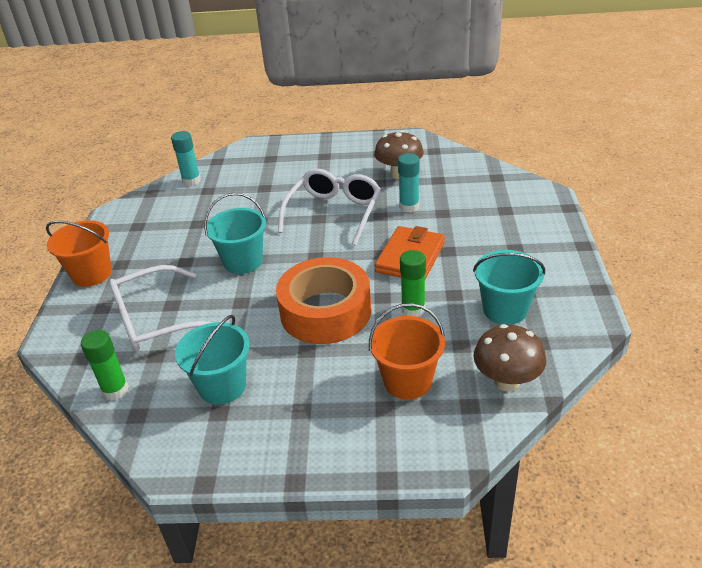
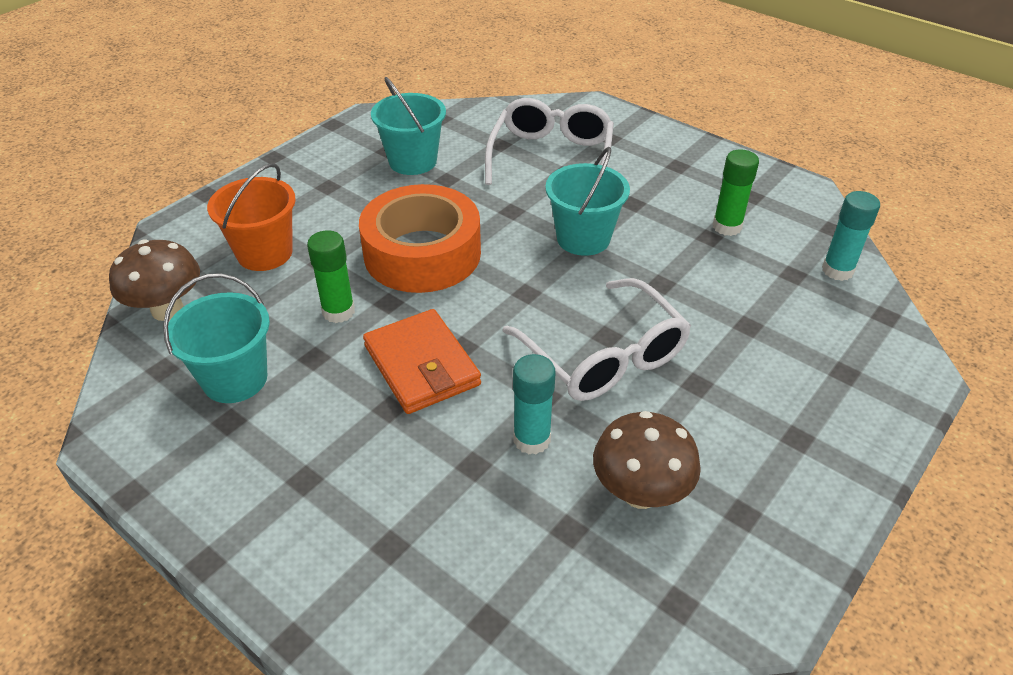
camera: 125 degrees right, 5 degrees up
orange bucket [46,220,111,287] -> none
green glue stick [81,330,129,400] -> green glue stick moved to [713,149,759,236]

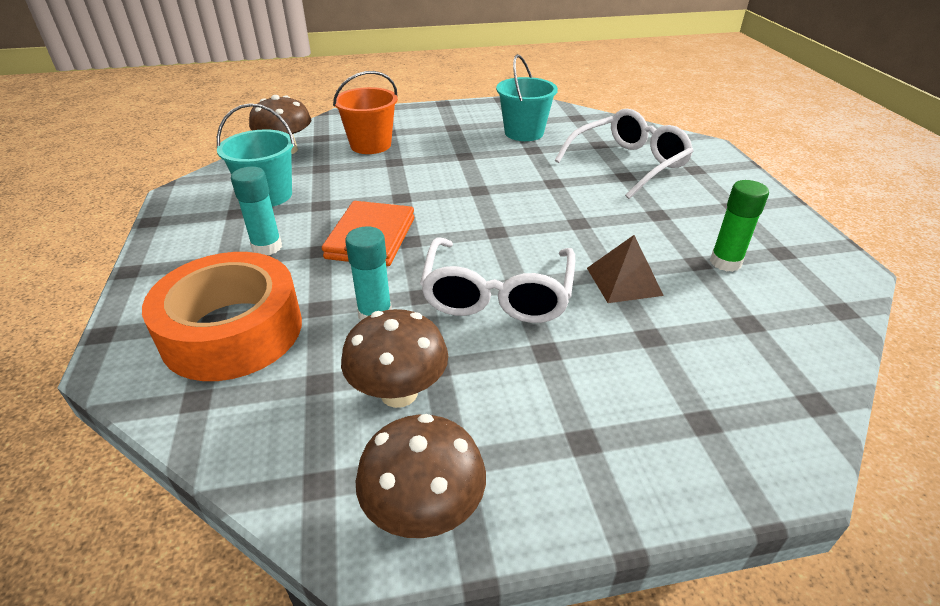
camera: 40 degrees right, 5 degrees down
green glue stick [307,230,355,323] -> none
orange tape [359,184,481,293] -> orange tape moved to [142,252,302,381]
turquoise bucket [545,147,630,256] -> none
turquoise glue stick [822,191,880,281] -> turquoise glue stick moved to [231,167,282,255]
none -> brown mushroom [356,414,486,538]
none -> brown pyramid [587,235,664,303]

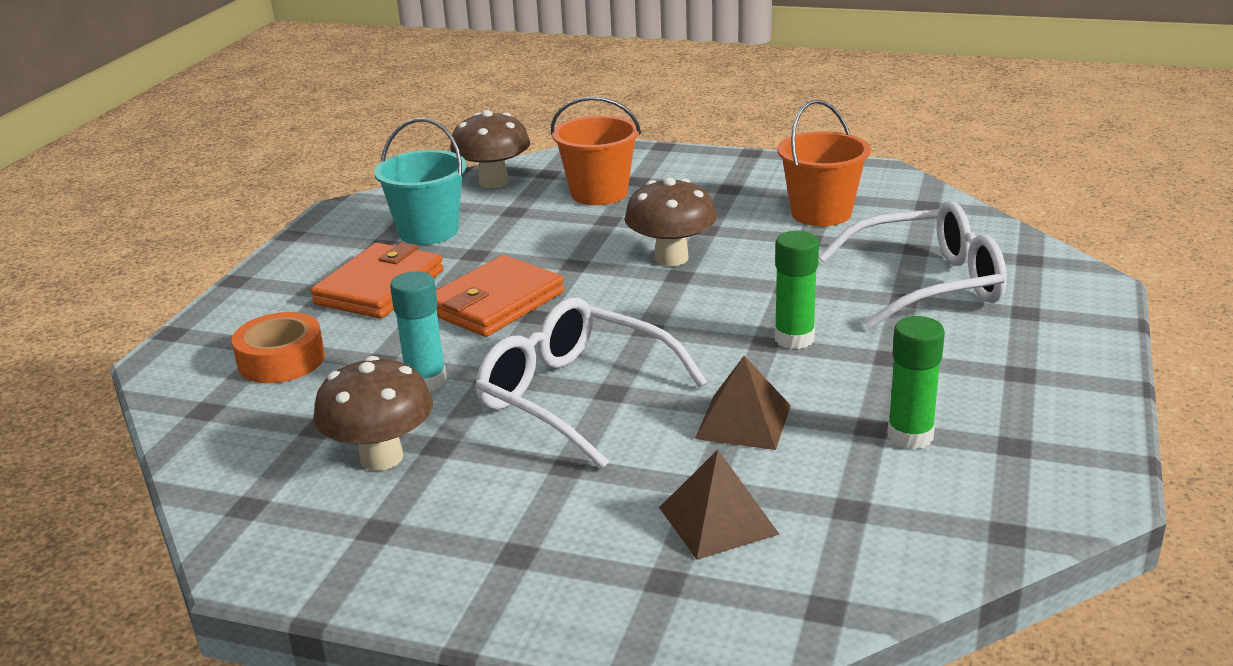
camera: 30 degrees right, 10 degrees down
orange tape [142,252,302,381] -> orange tape [232,312,325,383], size x0.56
turquoise glue stick [231,167,282,255] -> orange wallet [311,242,444,319]
brown mushroom [356,414,486,538] -> brown mushroom moved to [624,178,717,266]
white glasses [420,237,575,323] -> white glasses turned 90 degrees clockwise [475,298,707,469]
turquoise bucket [496,54,558,141] -> orange bucket [777,100,871,226]
none -> brown pyramid [659,450,779,560]
none -> green glue stick [775,231,819,349]

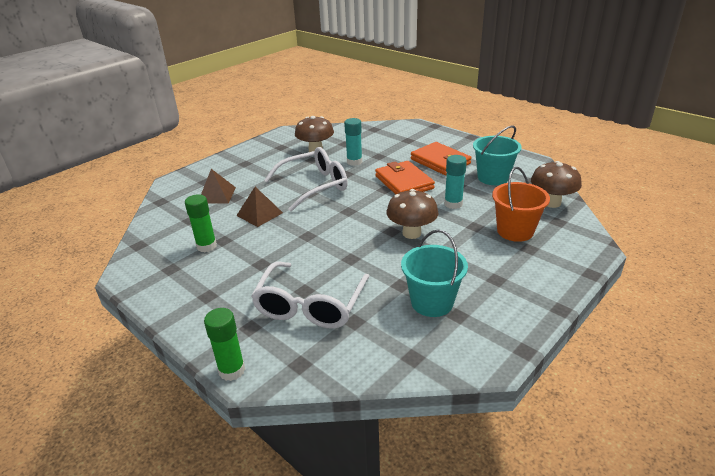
camera: 115 degrees right, 5 degrees up
orange tape [232,312,325,383] -> none
green glue stick [775,231,819,349] -> green glue stick moved to [204,308,245,381]
orange bucket [777,100,871,226] -> turquoise bucket [401,230,468,317]
none -> turquoise glue stick [444,155,467,209]

